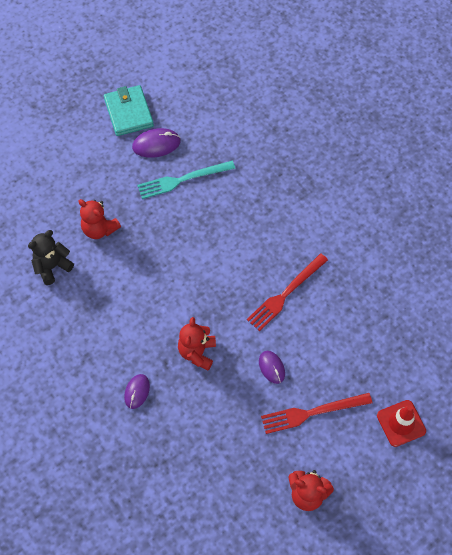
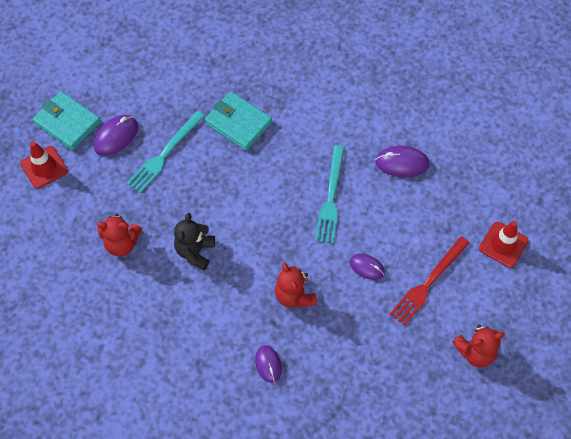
camera: 35 degrees left, 0 degrees up
black teddy bear [28,230,74,285] -> black teddy bear moved to [174,213,215,270]
red fork [247,253,328,331] -> turquoise fork [315,145,345,243]
none -> red traffic cone [20,141,68,189]
none -> turquoise wallet [205,92,272,151]
none -> purple mouse [375,146,429,177]

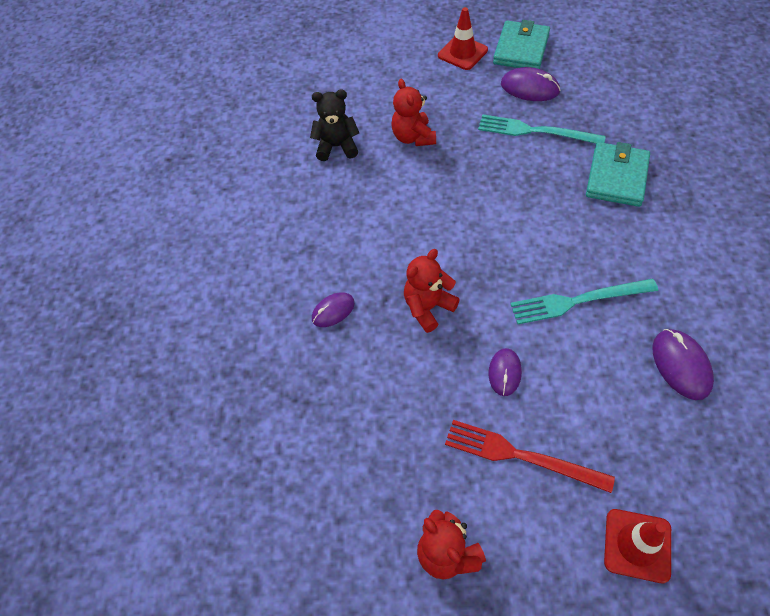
camera: 75 degrees right, 5 degrees down
black teddy bear [174,213,215,270] -> black teddy bear moved to [310,90,359,161]

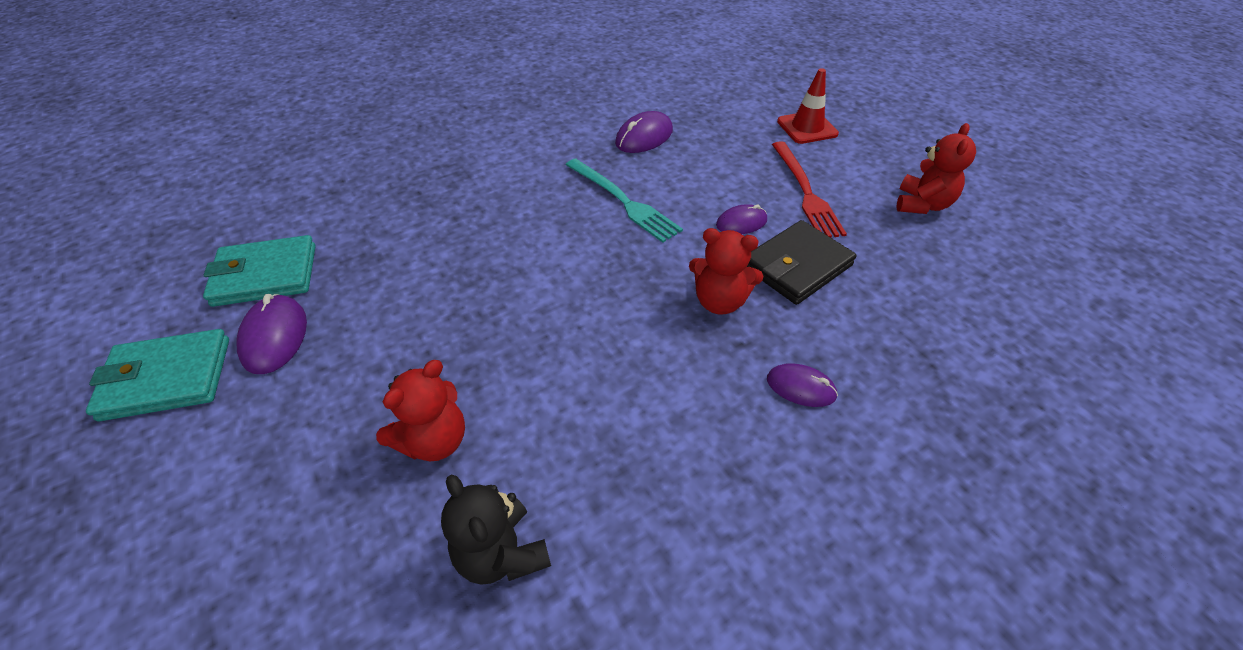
camera: 125 degrees left, 10 degrees down
red traffic cone [438,7,488,70] -> none
turquoise fork [478,114,606,144] -> none
turquoise wallet [586,142,650,207] -> turquoise wallet moved to [203,235,316,307]
none -> black wallet [747,220,856,305]

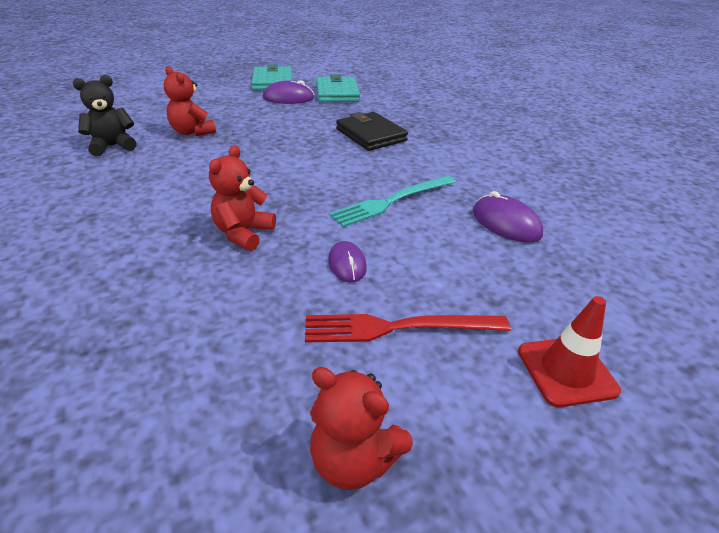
camera: 95 degrees right, 10 degrees down
black wallet [747,220,856,305] -> black wallet moved to [336,112,408,151]
purple mouse [767,363,838,407] -> none

